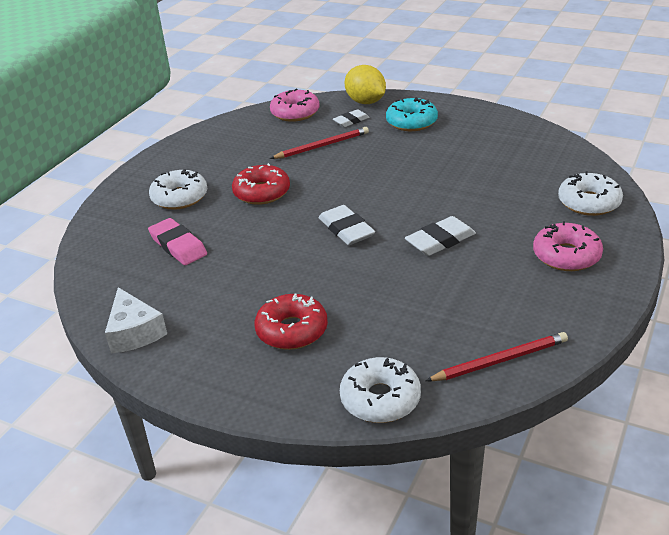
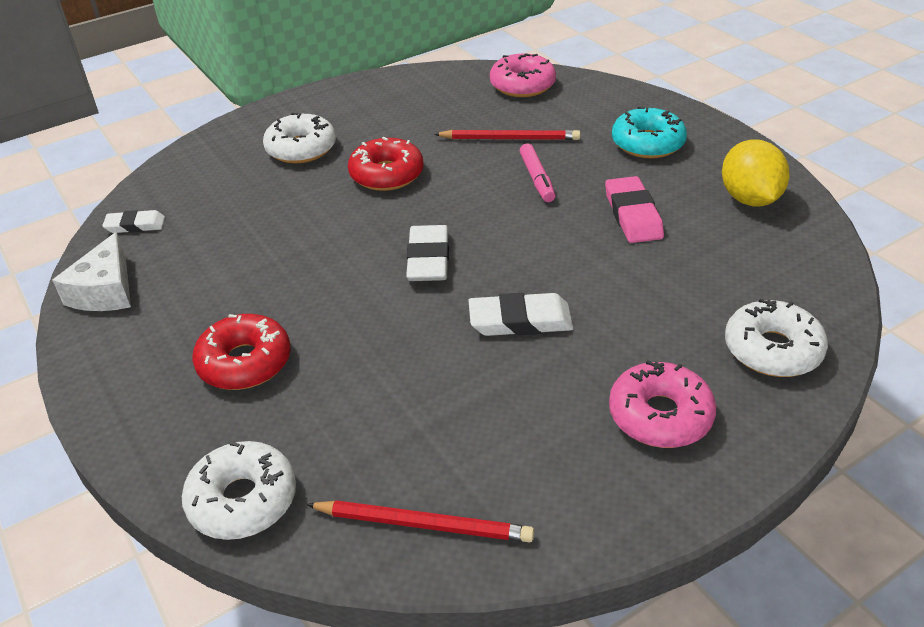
camera: 30 degrees right, 5 degrees up
pink eraser [148,218,207,265] -> pink eraser moved to [605,176,664,243]
white eraser [333,109,370,127] -> white eraser moved to [102,210,165,233]
yellow lemon [345,65,386,104] -> yellow lemon moved to [722,139,790,206]
none -> pink marker [520,143,556,202]

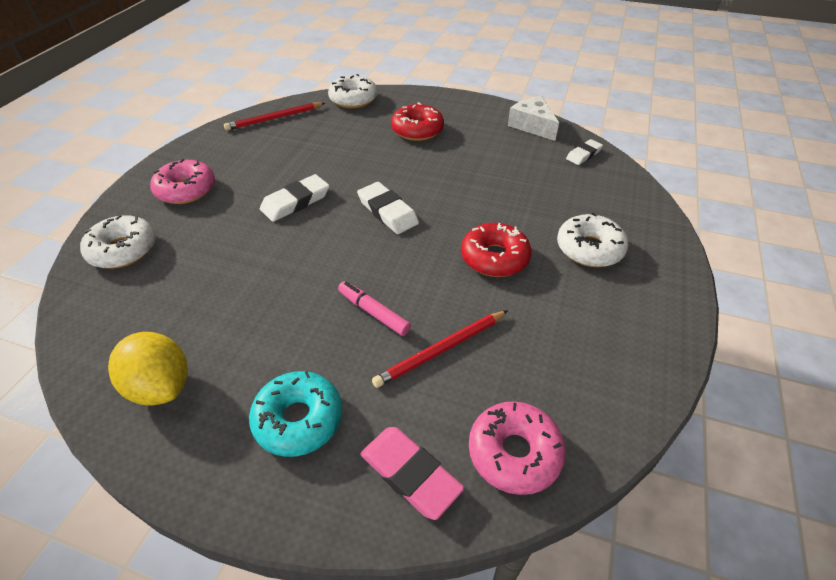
camera: 140 degrees right, 5 degrees up
pink eraser [605,176,664,243] -> pink eraser moved to [360,427,464,520]

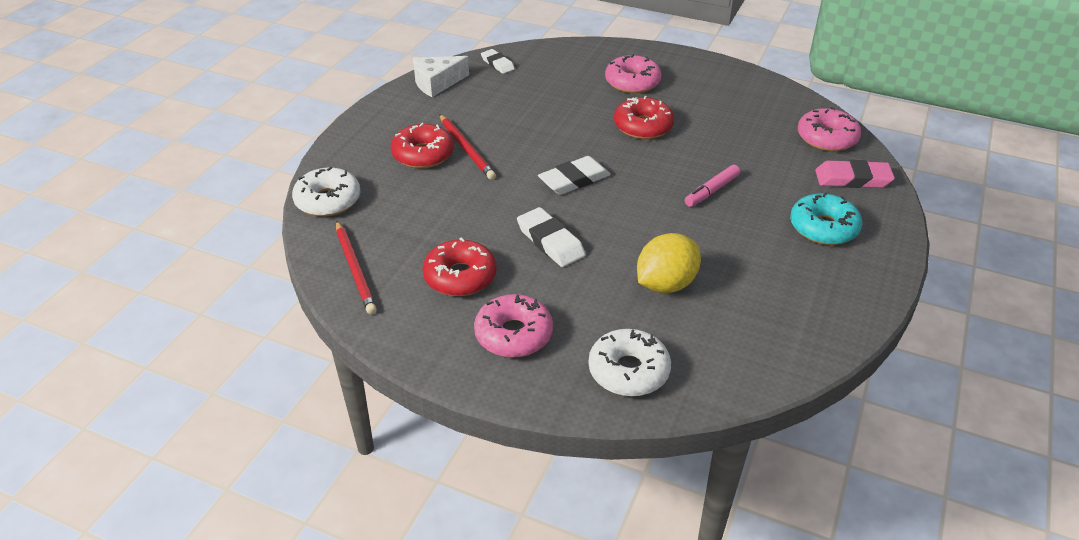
camera: 85 degrees left, 5 degrees down
yellow lemon [108,332,188,405] -> yellow lemon moved to [637,233,701,293]
pink eraser [360,427,464,520] -> pink eraser turned 45 degrees clockwise [815,160,895,188]
red pencil [372,310,508,388] -> red pencil moved to [439,114,496,180]
white donut [557,213,629,267] -> pink donut [605,54,662,93]
none -> red donut [422,238,496,296]

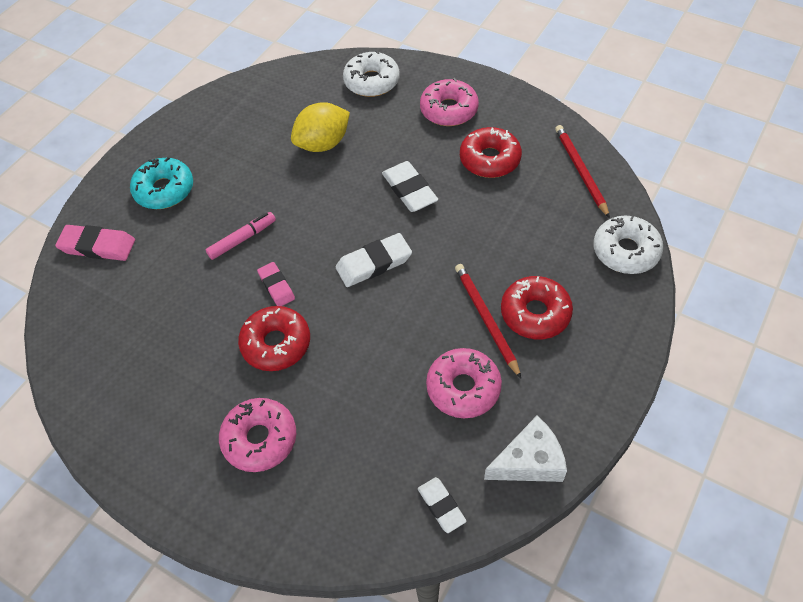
camera: 170 degrees left, 15 degrees up
pink donut [798,107,861,151] -> pink donut moved to [426,348,502,418]
none -> pink eraser [257,262,295,306]

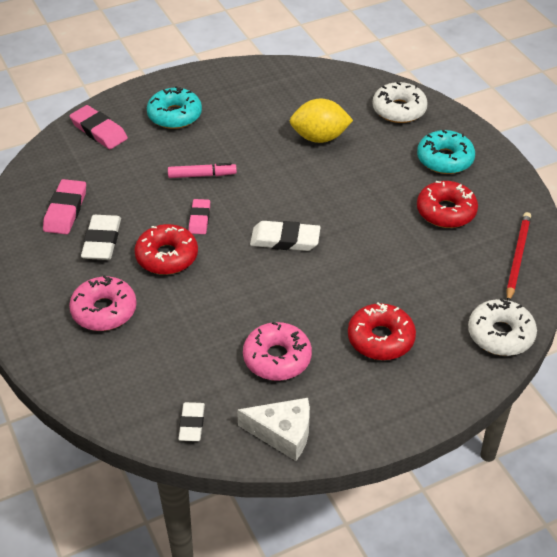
camera: 30 degrees right, 10 degrees down
white eraser [382,161,438,212] -> white eraser moved to [81,215,121,260]
pink donut [420,78,479,126] -> turquoise donut [417,130,475,174]
red pencil [455,264,521,378] -> none
none -> pink eraser [43,179,86,234]

